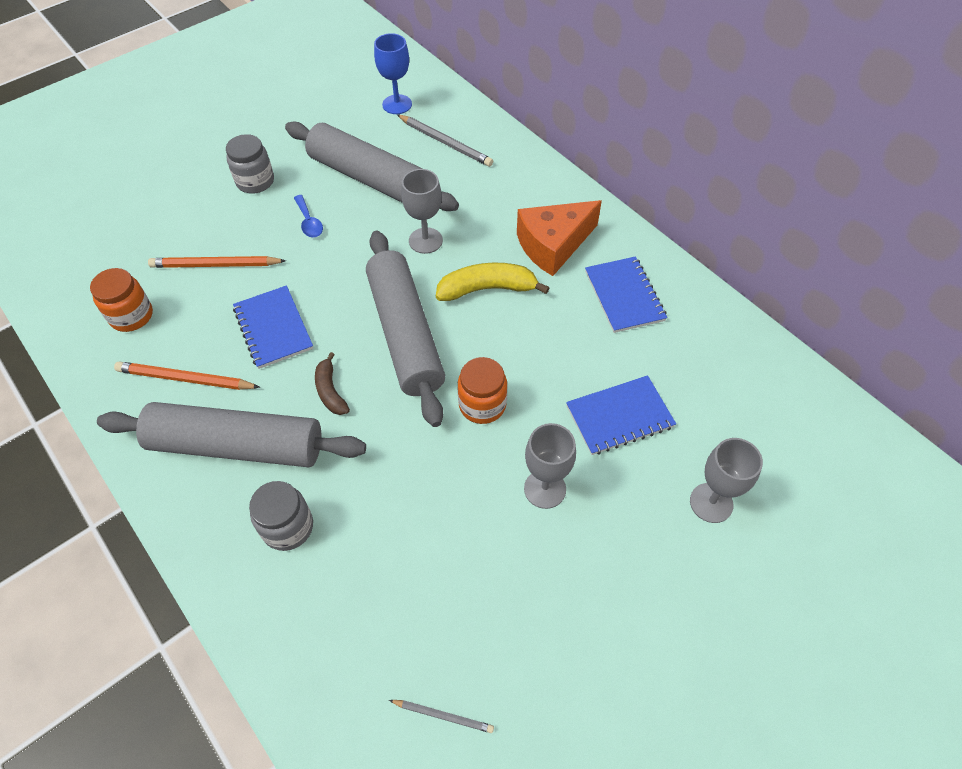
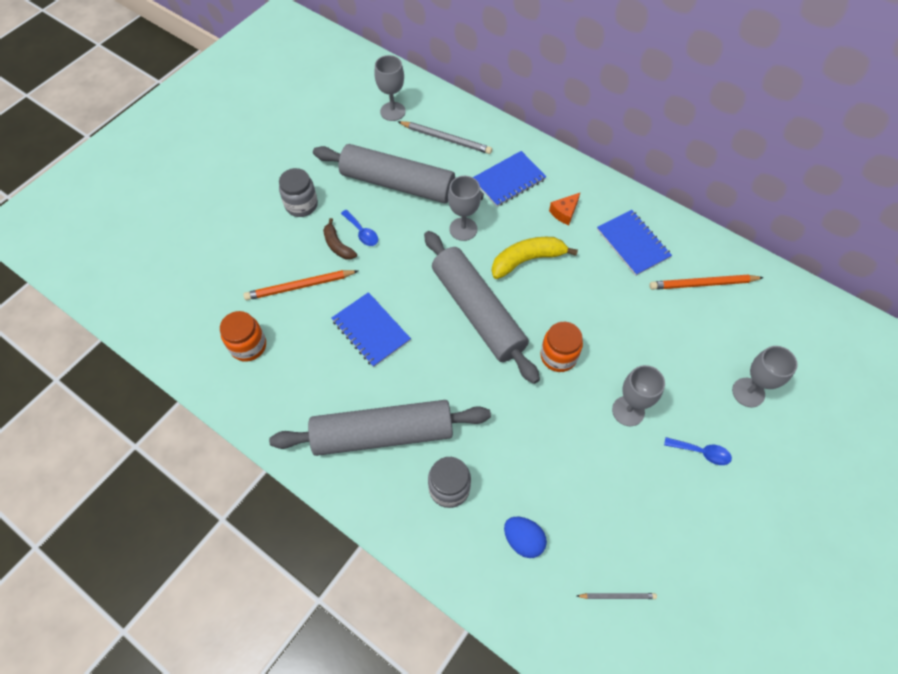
camera: 15 degrees left, 5 degrees up
orange pencil [114,361,260,390] -> orange pencil moved to [649,275,764,290]
brown banana [315,352,350,415] -> brown banana moved to [323,218,357,260]
blue goblet [374,33,412,114] -> grey goblet [374,55,406,121]
orange cheese [517,200,602,276] -> orange cheese [549,193,580,225], size x0.49
blue notebook [566,375,676,455] -> blue notebook moved to [473,151,547,207]
none -> blue egg [504,517,547,558]
none -> blue spoon [664,437,732,465]

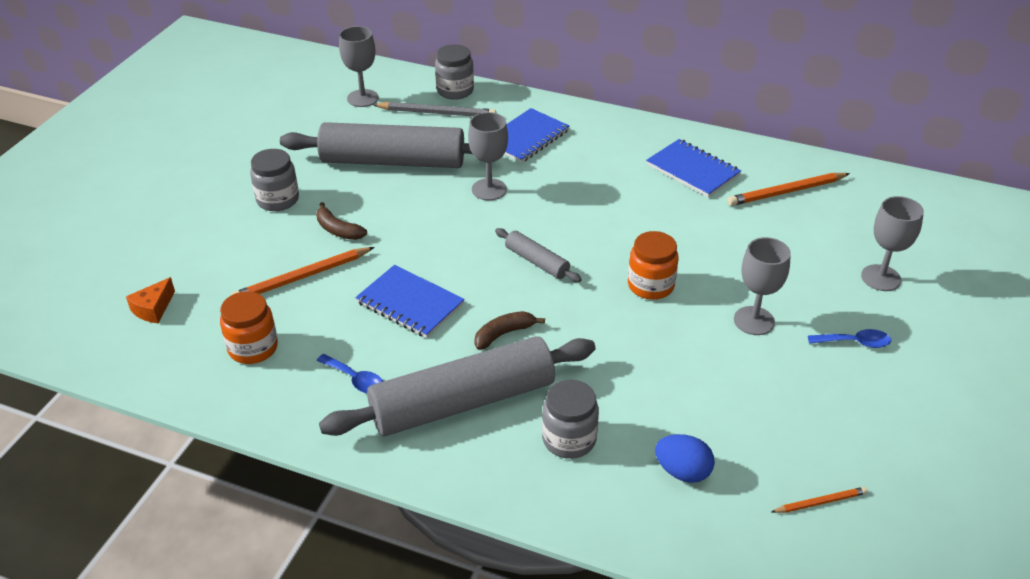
camera: 15 degrees left, 20 degrees down
blue spoon [341,210,378,246] -> blue spoon moved to [317,354,383,393]
grey rolling pin [424,231,540,384] -> grey rolling pin [495,228,582,282], size x0.45
yellow banana [492,237,578,279] -> none
orange cheese [549,193,580,225] -> orange cheese moved to [126,277,175,323]
grey pencil [577,593,657,599] -> orange pencil [771,487,868,513]
none -> grey jar [435,44,474,100]
none -> brown banana [474,311,545,350]

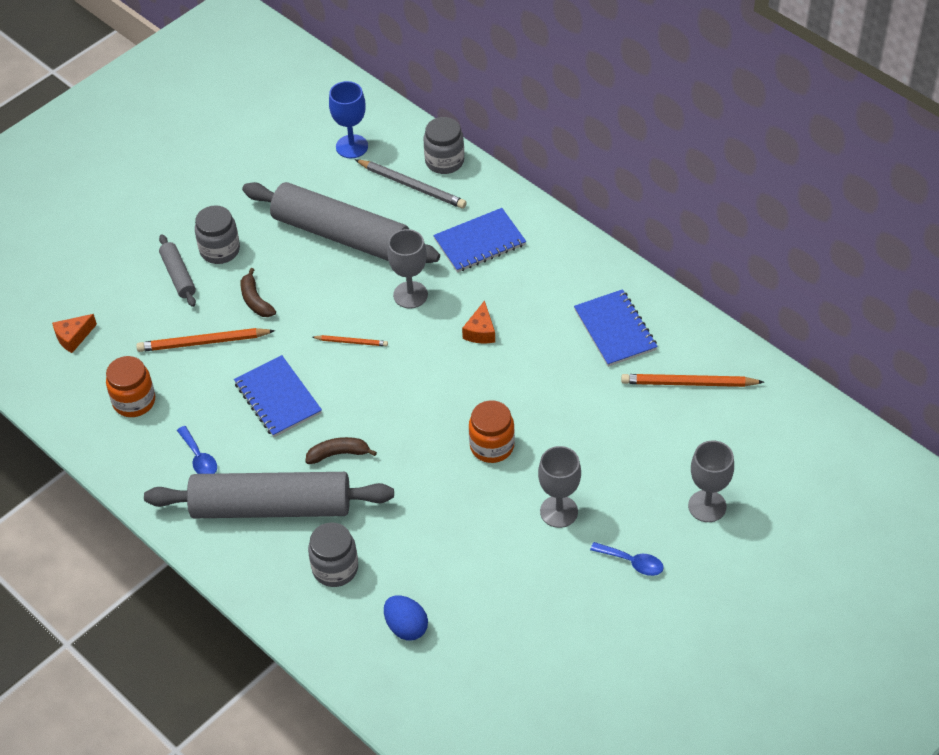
camera: 25 degrees right, 10 degrees up
grey goblet [339,26,379,107] -> blue goblet [329,81,368,158]
grey rolling pin [495,228,582,282] -> grey rolling pin moved to [159,235,196,307]
orange pencil [771,487,868,513] -> orange pencil moved to [312,335,388,346]
none -> orange cheese [462,300,495,343]

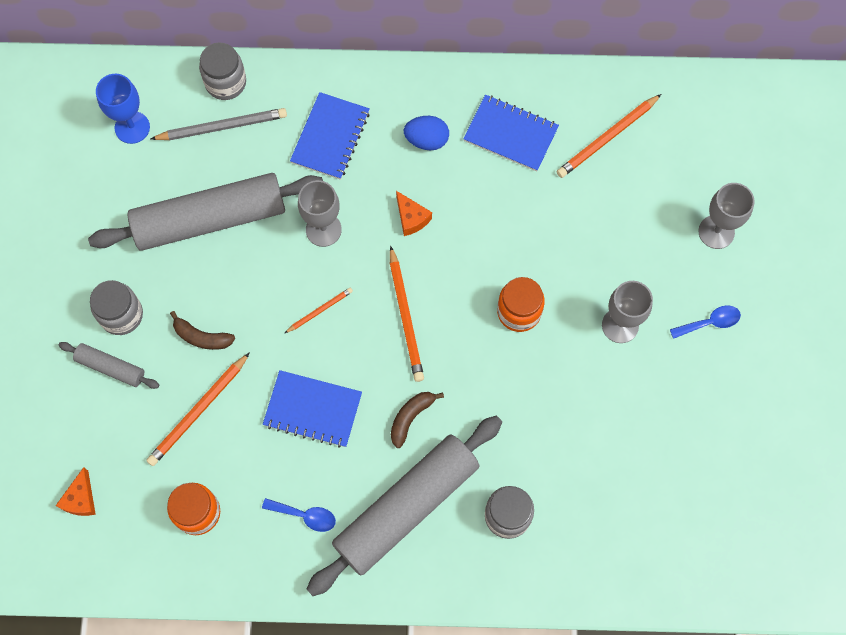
camera: 45 degrees left, 20 degrees up
blue egg [384,595,428,641] -> blue egg moved to [404,116,449,150]
none -> orange pencil [390,246,424,382]

